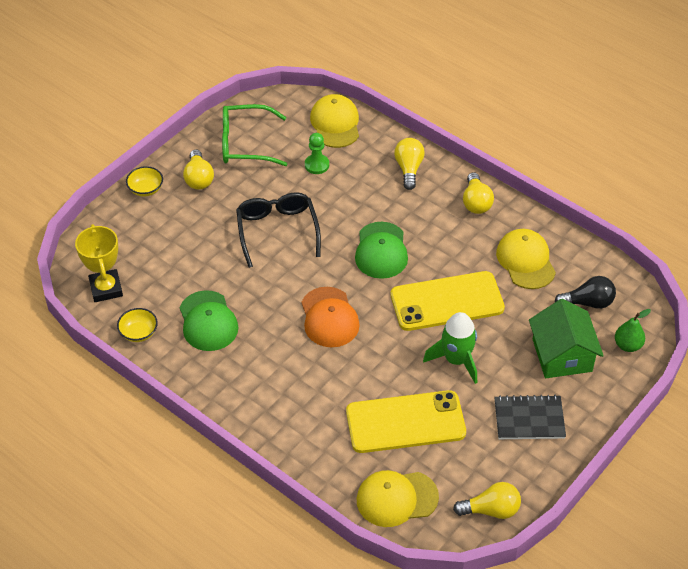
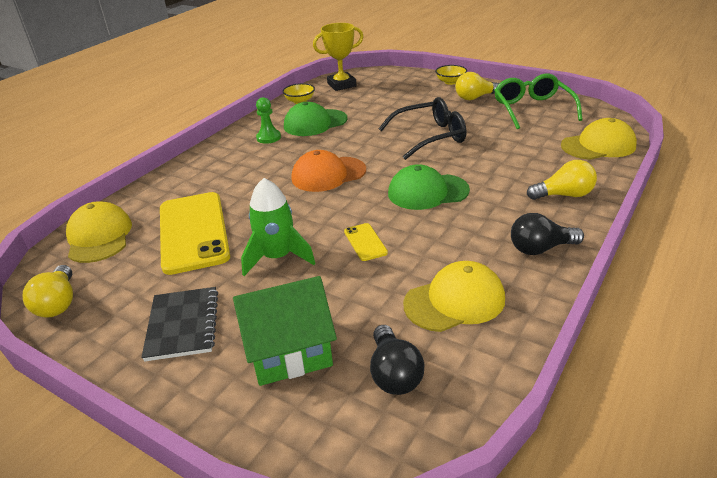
camera: 85 degrees right, 15 degrees down
green pawn [305,133,329,174] -> green pawn moved to [256,97,281,144]
yellow phone [390,271,505,331] -> yellow phone [344,223,388,261], size x0.43
yellow light bulb [463,172,494,214] -> black light bulb [511,213,584,255]
green pear [615,309,651,352] -> none

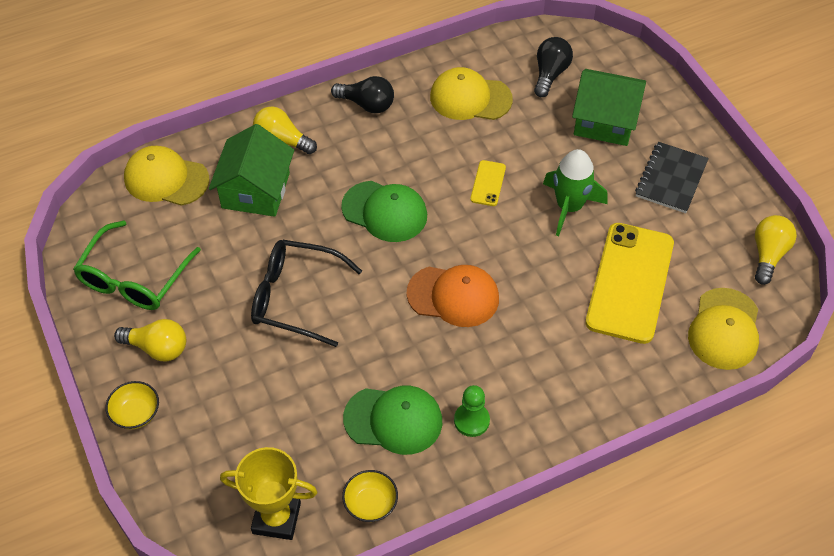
camera: 150 degrees left, 20 degrees up
none -> green house [209,124,294,217]

